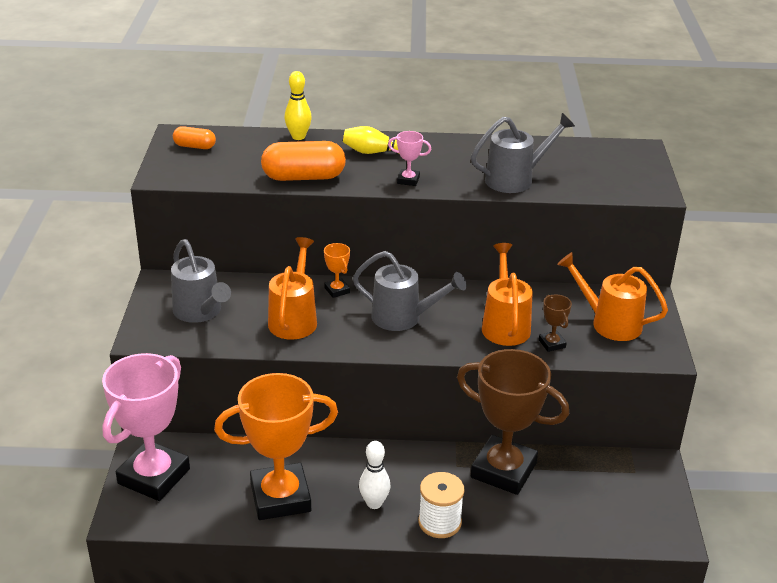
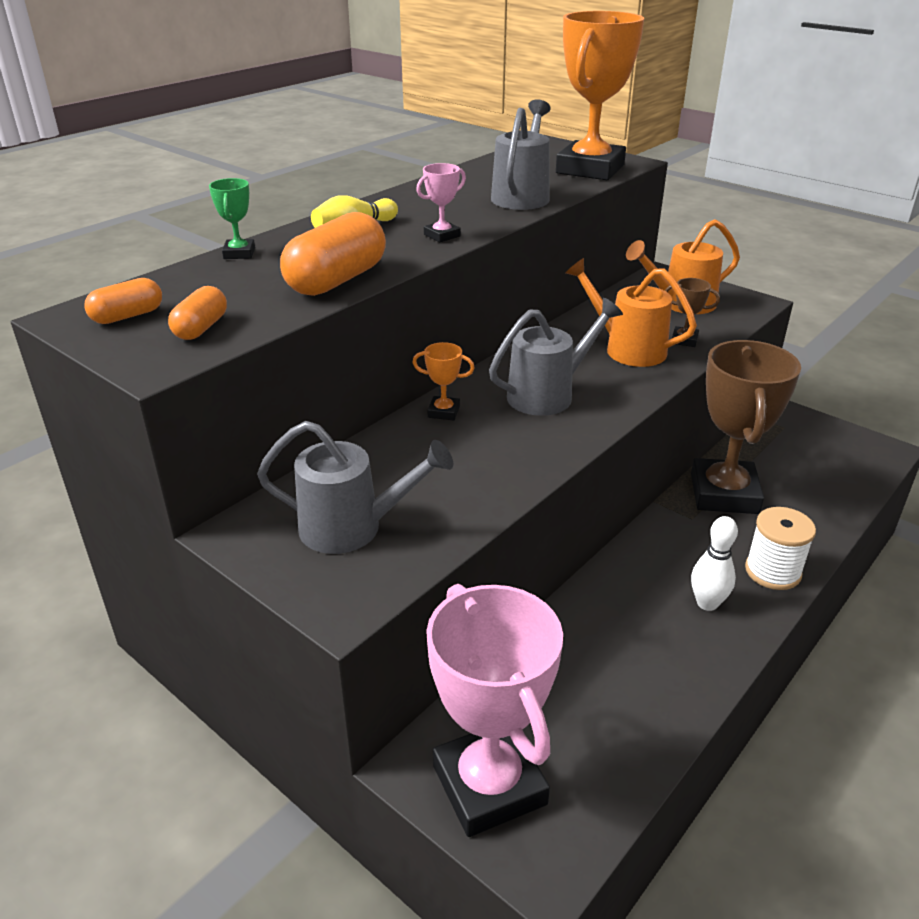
camera: 50 degrees left, 0 degrees up
orange trophy [214,373,338,520] -> orange trophy moved to [556,11,644,180]
orange watering can [268,237,317,340] -> none
yellow bowling pin [284,71,312,140] -> green trophy [209,178,255,259]
brown trophy [457,349,569,495] -> brown trophy turned 60 degrees counterclockwise [691,340,801,514]
none -> orange capsule [168,286,227,340]

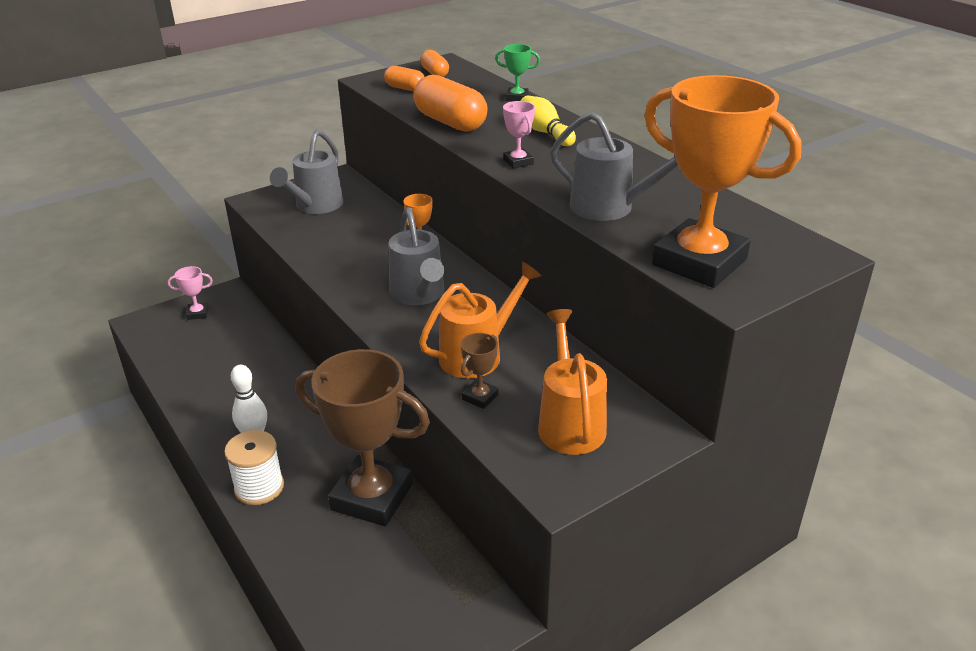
camera: 105 degrees right, 0 degrees up
pink trophy [426,584,563,837] -> pink trophy [168,266,213,320], size x0.40

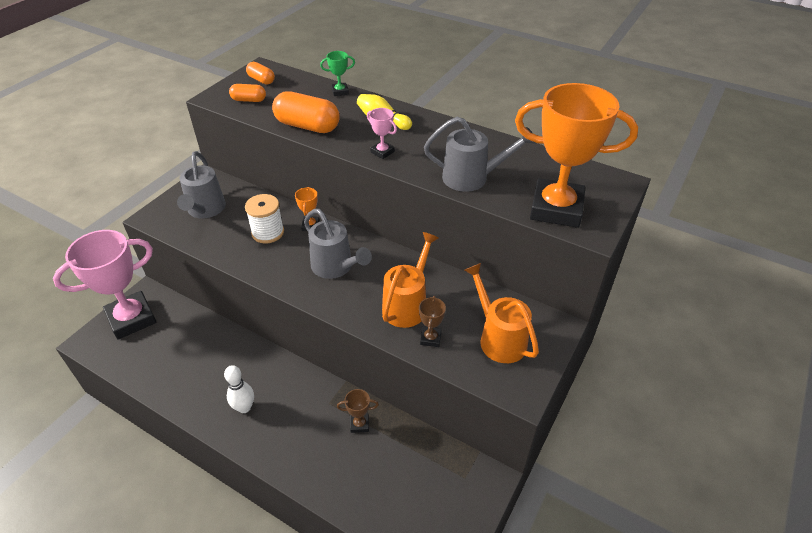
camera: 25 degrees left, 10 degrees up
pink trophy [168,266,213,320] -> pink trophy [53,230,157,339], size x2.48
white spool [224,430,284,505] -> white spool moved to [245,194,284,243]
brown trophy [296,349,430,526] -> brown trophy [337,389,379,433], size x0.40

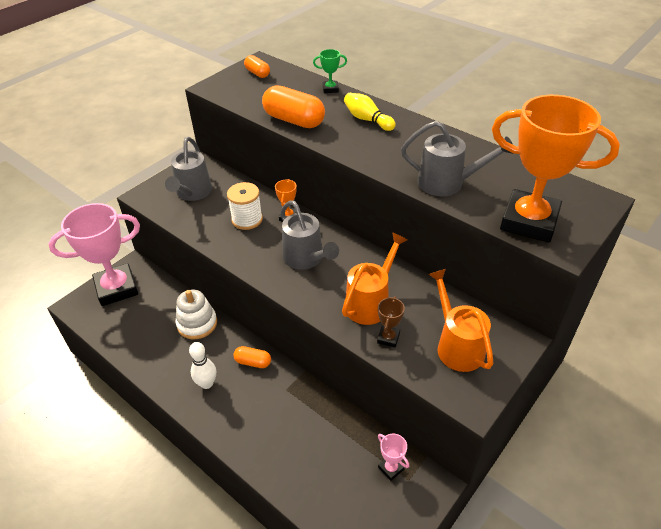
camera: 10 degrees right, 0 degrees up
orange capsule [229,84,266,102] -> orange capsule moved to [233,346,271,368]
brown trophy [337,389,379,433] -> none
pink trophy [367,108,397,159] -> pink trophy moved to [378,433,409,481]
none -> white stacking toy [176,289,217,339]

